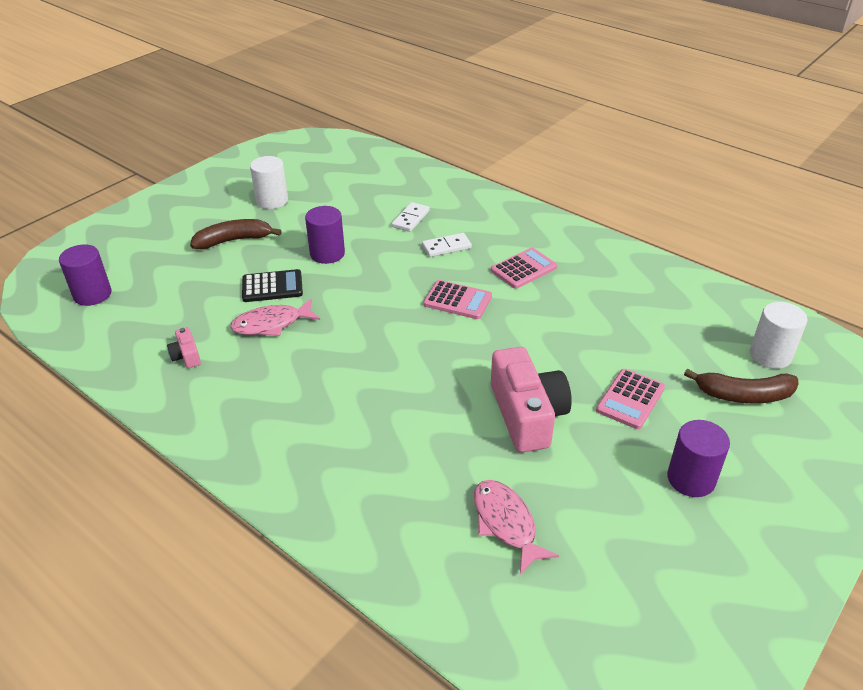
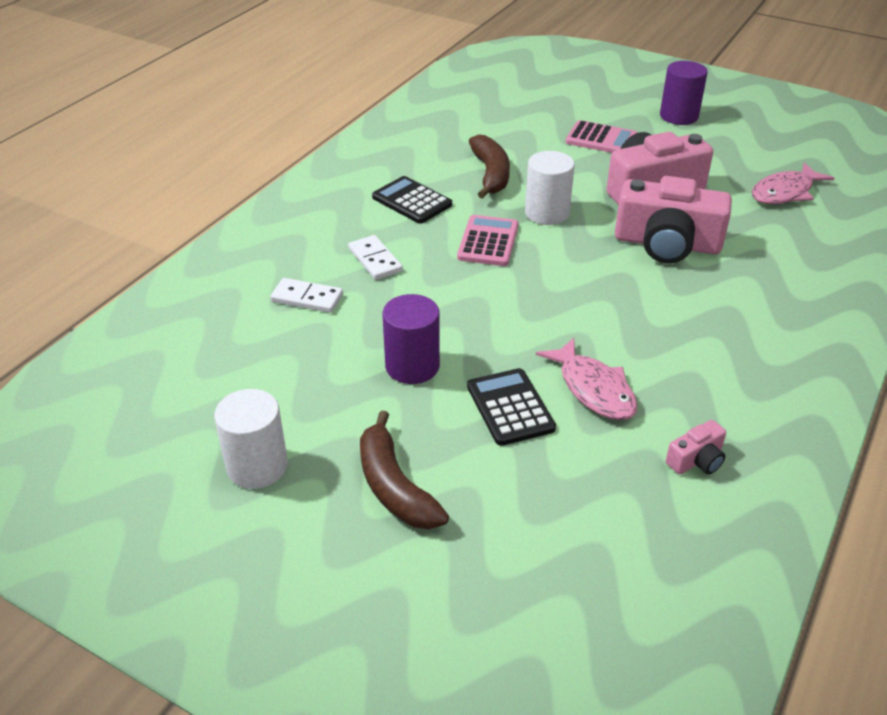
camera: 100 degrees left, 0 degrees up
purple cylinder [59,245,112,306] -> none
pink calculator [491,248,557,289] -> black calculator [372,176,452,224]
brown banana [684,369,799,404] -> brown banana moved to [469,135,510,199]
white cylinder [750,302,808,369] -> white cylinder moved to [525,151,575,225]
none -> pink camera [615,176,732,263]

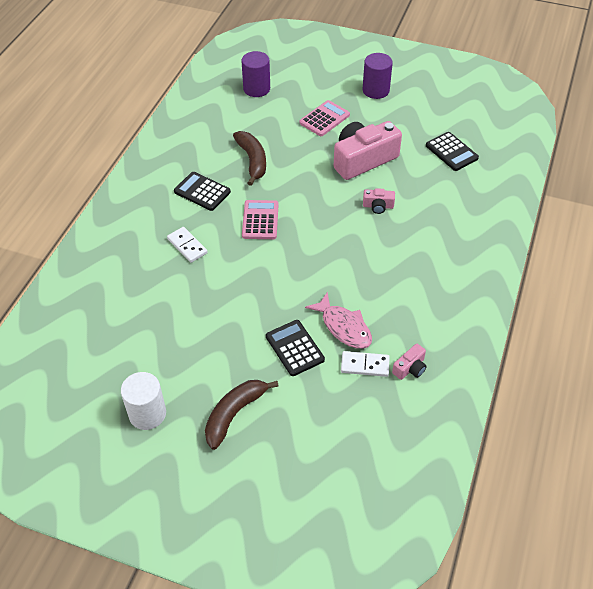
camera: 10 degrees left, 10 degrees up
white domino [270,278,343,313] -> white domino moved to [341,351,390,377]
brown banana [360,410,449,529] -> brown banana turned 75 degrees clockwise [205,380,278,450]
purple cylinder [383,294,440,384] -> purple cylinder moved to [242,51,270,97]
white cylinder [525,151,575,225] -> none
pink calculator [566,120,638,153] -> pink calculator turned 60 degrees counterclockwise [299,100,350,136]
pink camera [615,176,732,263] -> pink camera [363,188,395,214], size x0.44
pink fish [752,162,834,204] -> black calculator [426,132,479,171]

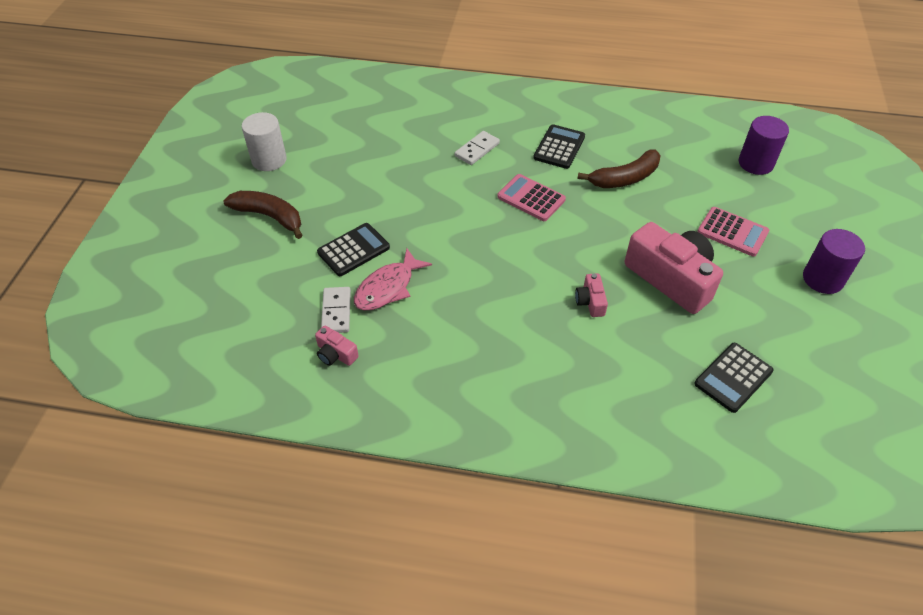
camera: 80 degrees right, 0 degrees up
pink calculator [242,200,279,239] -> pink calculator turned 135 degrees counterclockwise [497,174,566,221]

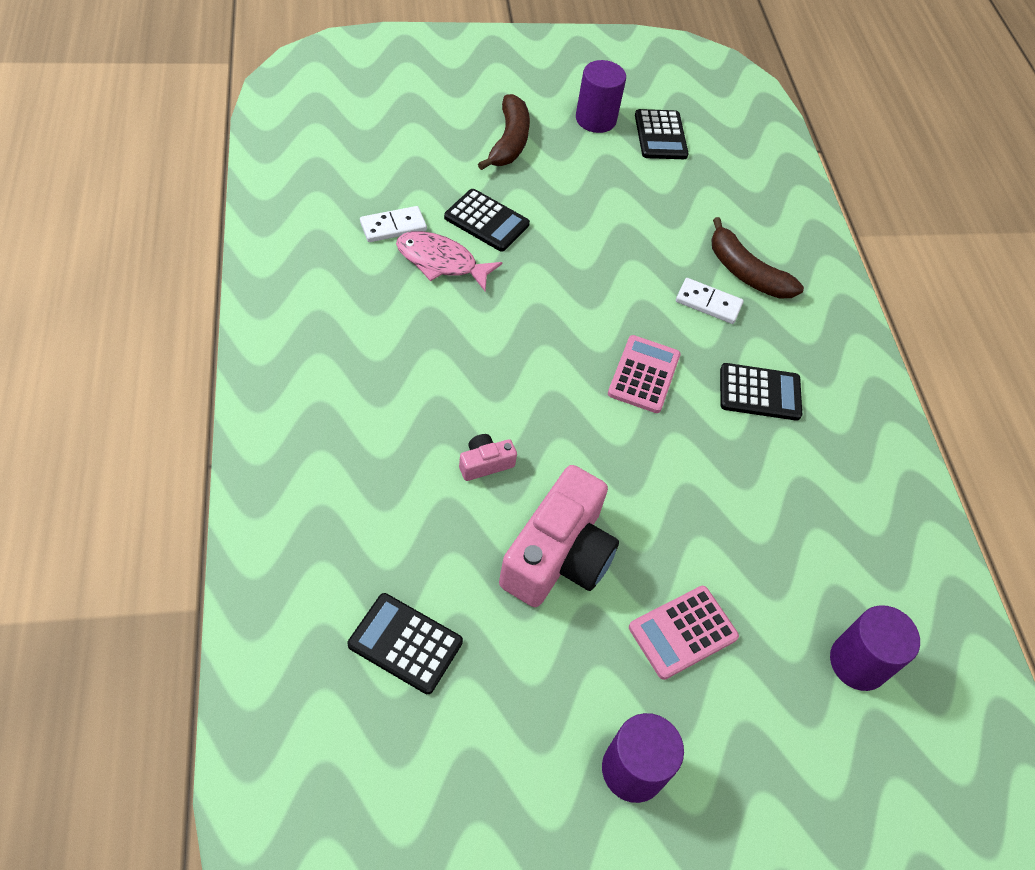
camera: 65 degrees right, 5 degrees up
white cylinder [242,112,287,171] -> purple cylinder [576,60,626,133]
pink camera [315,326,359,366] -> none
brown banana [577,149,661,188] -> brown banana moved to [711,217,804,299]
pink calculator [697,207,769,257] -> pink calculator turned 45 degrees clockwise [629,586,739,680]
none -> black calculator [635,109,689,159]

